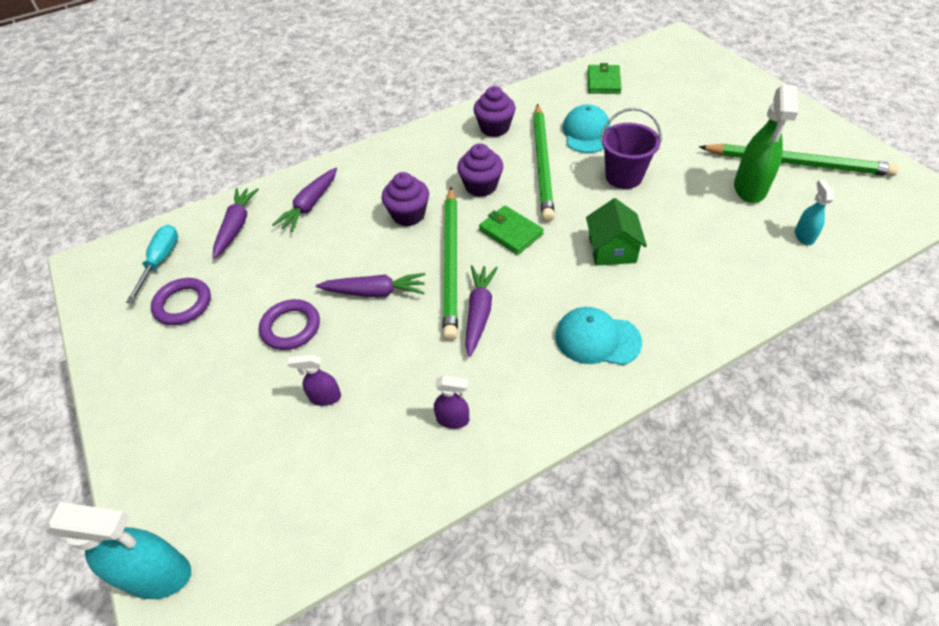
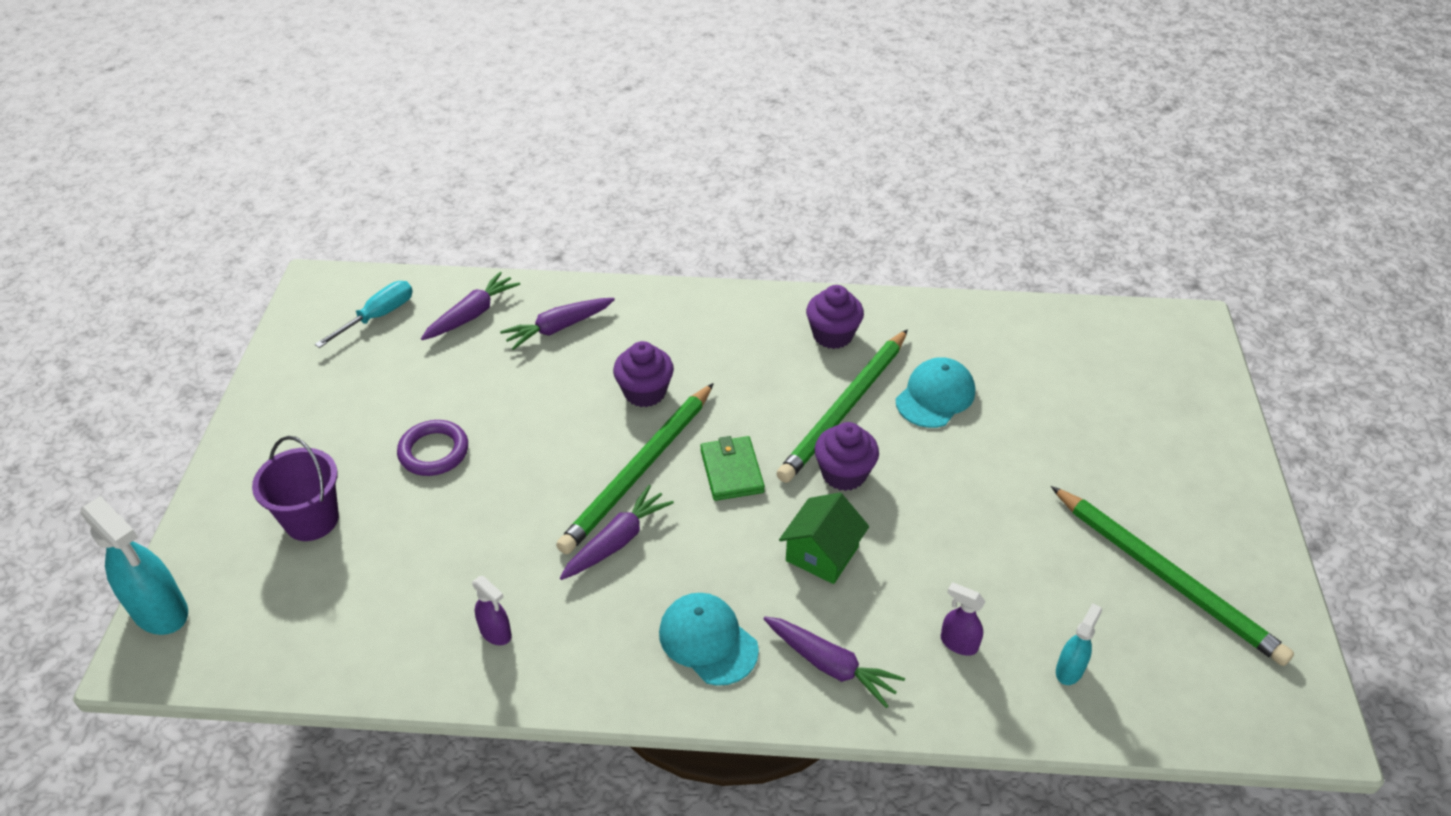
camera: 30 degrees right, 5 degrees down
purple ring [151,278,211,325] -> none
purple spray bottle [288,354,341,406] -> purple spray bottle moved to [941,582,986,656]
purple carrot [316,273,425,297] -> purple carrot moved to [764,617,905,708]
purple cupcake [457,143,503,197] -> purple cupcake moved to [815,422,879,491]
green wallet [588,63,622,94] -> none
purple bucket [600,108,661,189] -> purple bucket moved to [252,436,339,541]
green spray bottle [734,84,798,203] -> none

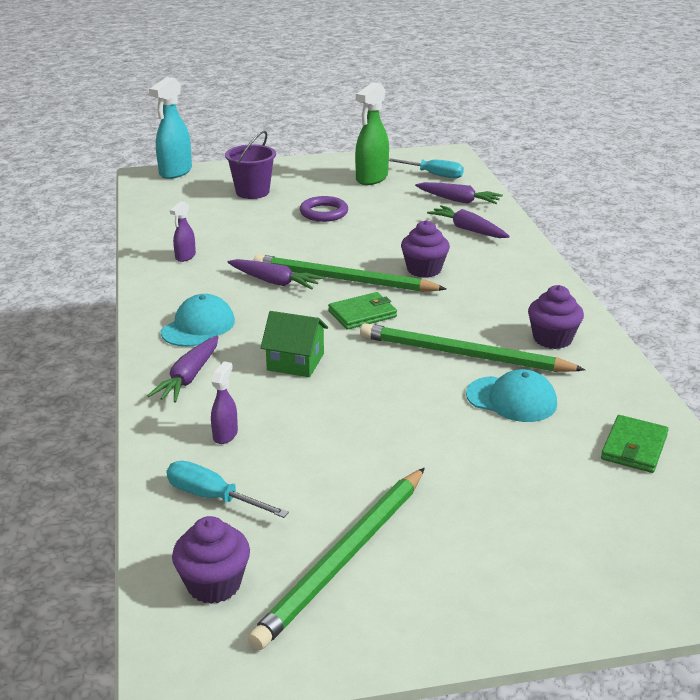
camera: 75 degrees right, 15 degrees down
purple cupcake [815,422,879,491] -> purple cupcake moved to [172,516,250,604]
turquoise spray bottle [1056,603,1102,685] -> turquoise screwdriver [167,461,289,518]
none -> green spray bottle [355,82,389,185]
none -> green wallet [601,415,669,473]

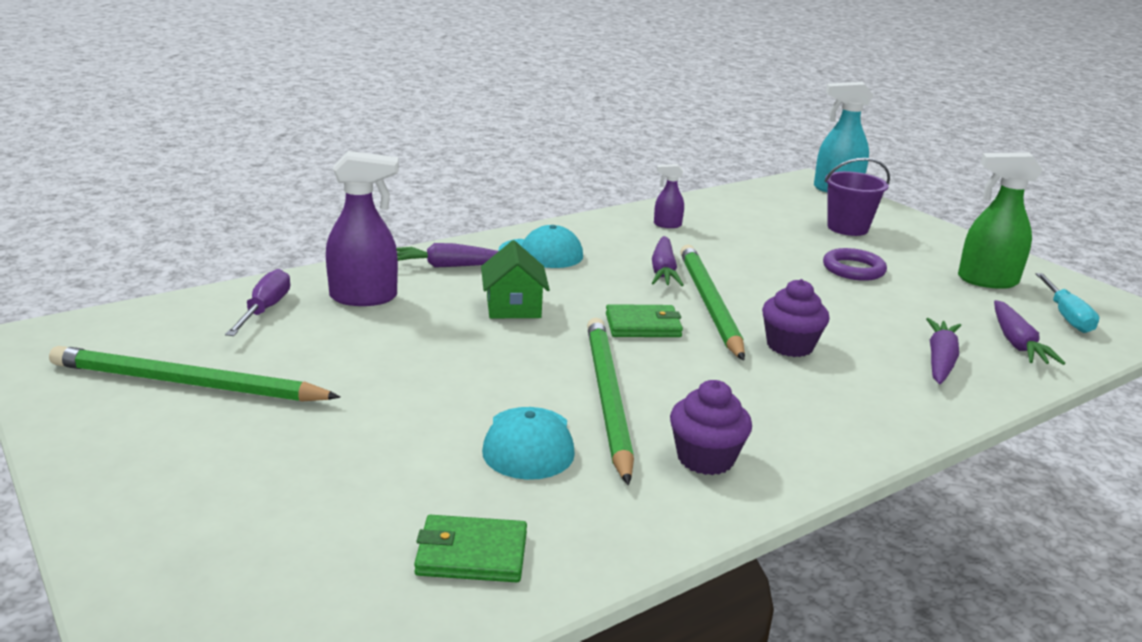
camera: 65 degrees right, 5 degrees down
turquoise screwdriver [167,461,289,518] -> purple screwdriver [225,269,290,336]
purple cupcake [172,516,250,604] -> none
purple spray bottle [211,361,238,444] -> purple spray bottle [326,151,399,306], size x1.92
green wallet [328,292,397,330] -> green wallet turned 45 degrees counterclockwise [606,304,683,337]

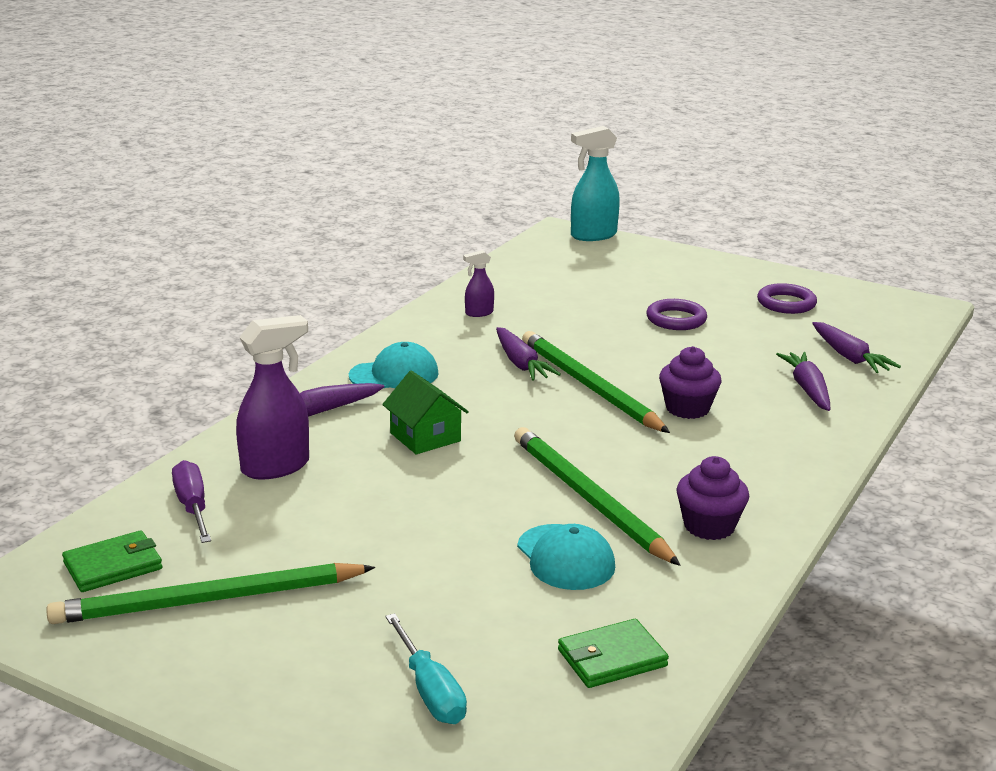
camera: 25 degrees left, 0 degrees up
green wallet [606,304,683,337] -> green wallet moved to [62,530,162,592]
purple bucket [825,158,890,236] -> none
green spray bottle [958,152,1043,289] -> purple ring [757,283,817,314]
turquoise screwdriver [1036,273,1100,333] -> turquoise screwdriver moved to [385,613,467,724]

